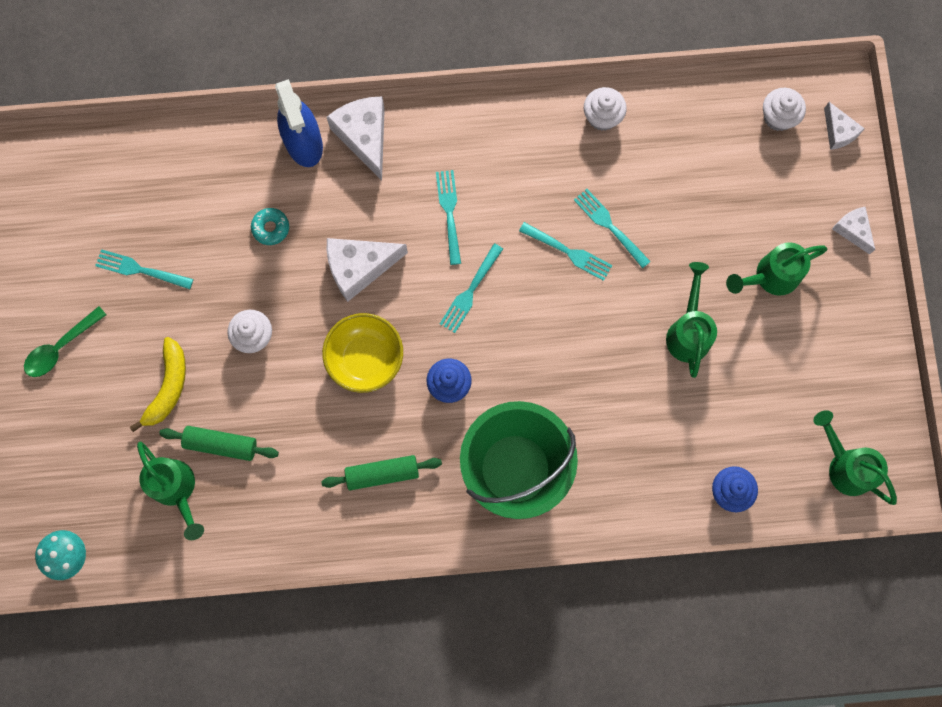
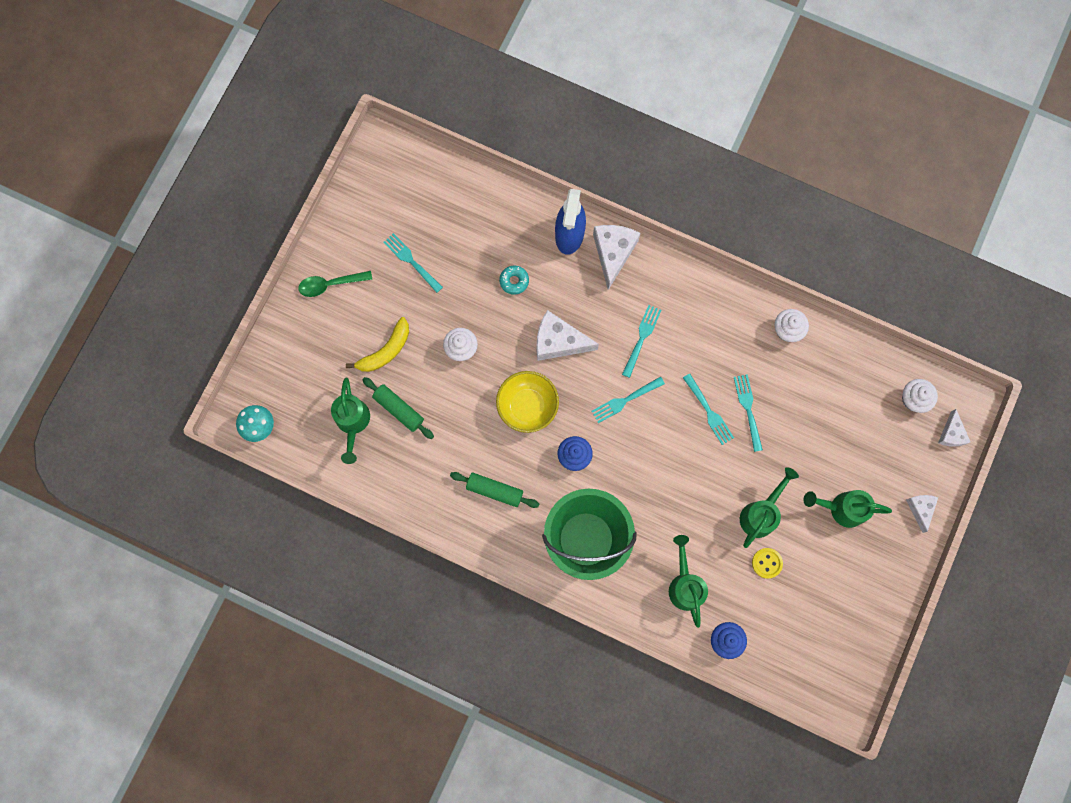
camera: 30 degrees right, 0 degrees up
green watering can [813,410,897,505] -> green watering can moved to [669,535,708,628]
none -> yellow button [752,548,783,579]

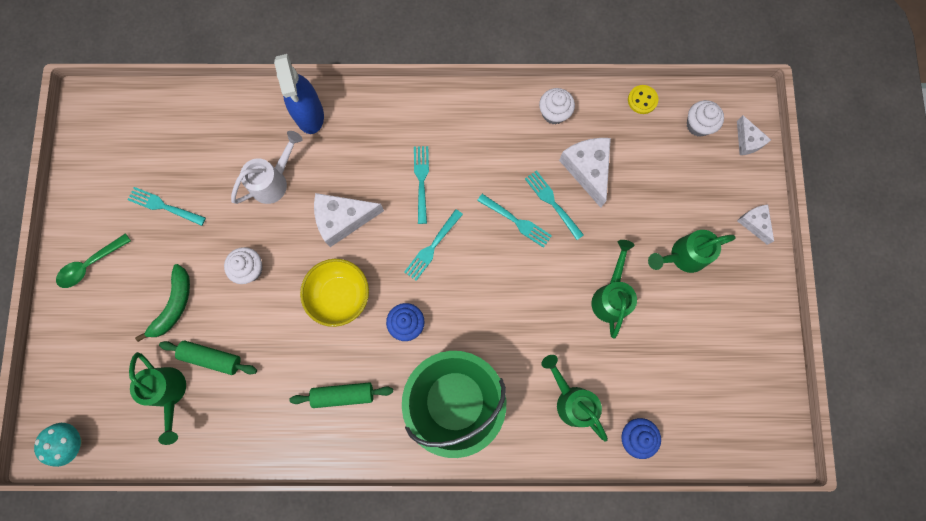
camera: 25 degrees left, 0 degrees up
yellow banana [346,317,409,372] -> green banana [135,264,190,342]
turquoise donut [499,266,529,295] -> white watering can [231,131,303,204]
white cheese [593,225,640,290] -> white cheese moved to [559,138,611,208]
yellow button [752,548,783,579] -> yellow button moved to [628,85,658,114]

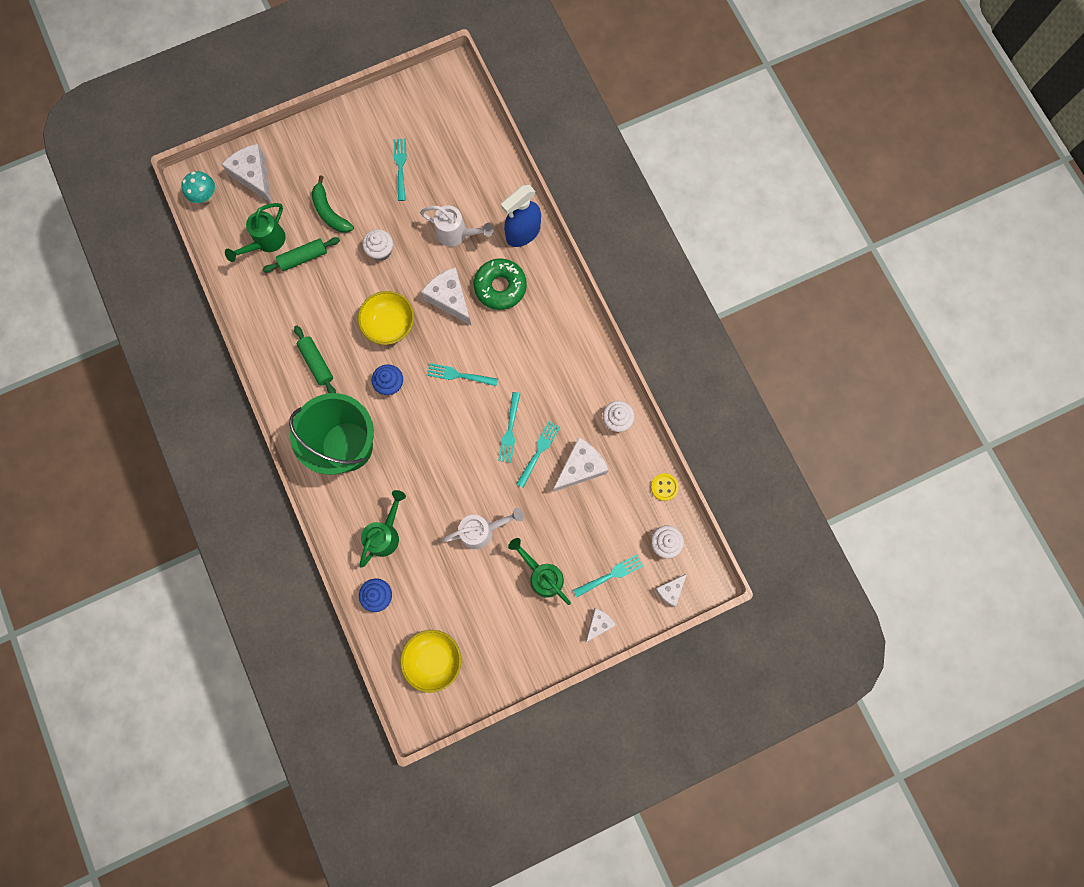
camera: 65 degrees right, 0 degrees up
green spoon [56,233,131,288] -> none
green banana [135,264,190,342] -> green banana turned 60 degrees clockwise [312,175,354,233]
green rolling pin [159,341,257,375] -> green rolling pin turned 75 degrees clockwise [263,237,340,272]
turquoise fork [414,146,429,224] -> turquoise fork moved to [573,554,643,597]
green watering can [592,240,637,339] -> white watering can [442,508,524,549]
none -> white cheese [222,144,271,203]
none -> yellow bowl [400,630,461,693]
none -> green donut [473,258,527,310]

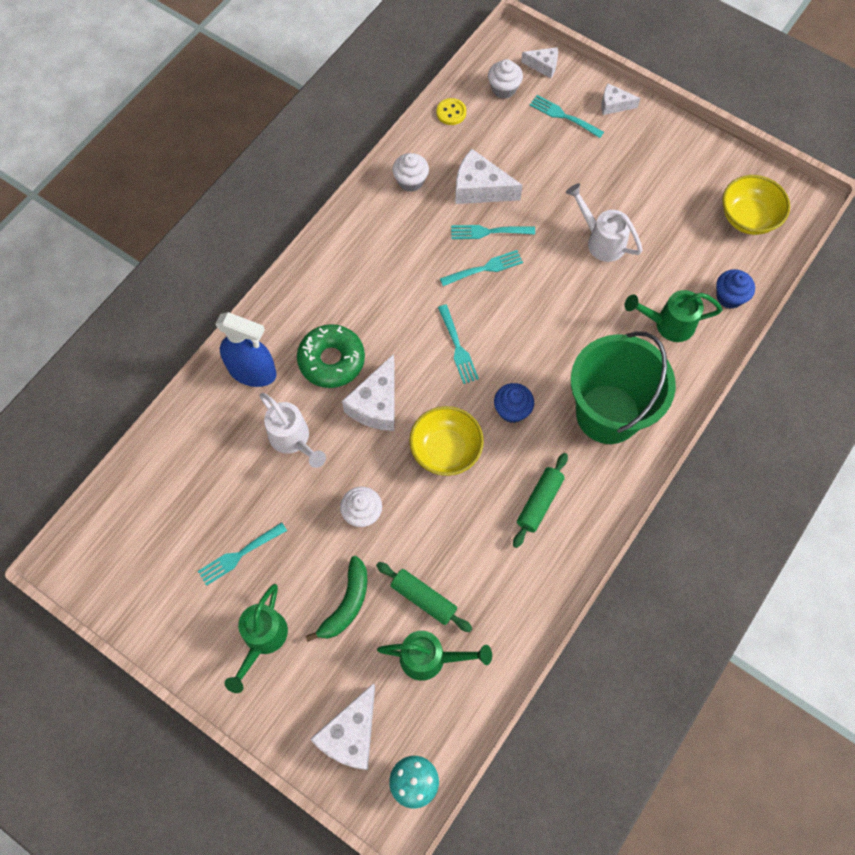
camera: 120 degrees left, 10 degrees down
white watering can [420,205,493,247] -> white watering can turned 150 degrees clockwise [259,393,326,468]
green watering can [508,538,571,605] -> green watering can moved to [225,584,288,693]

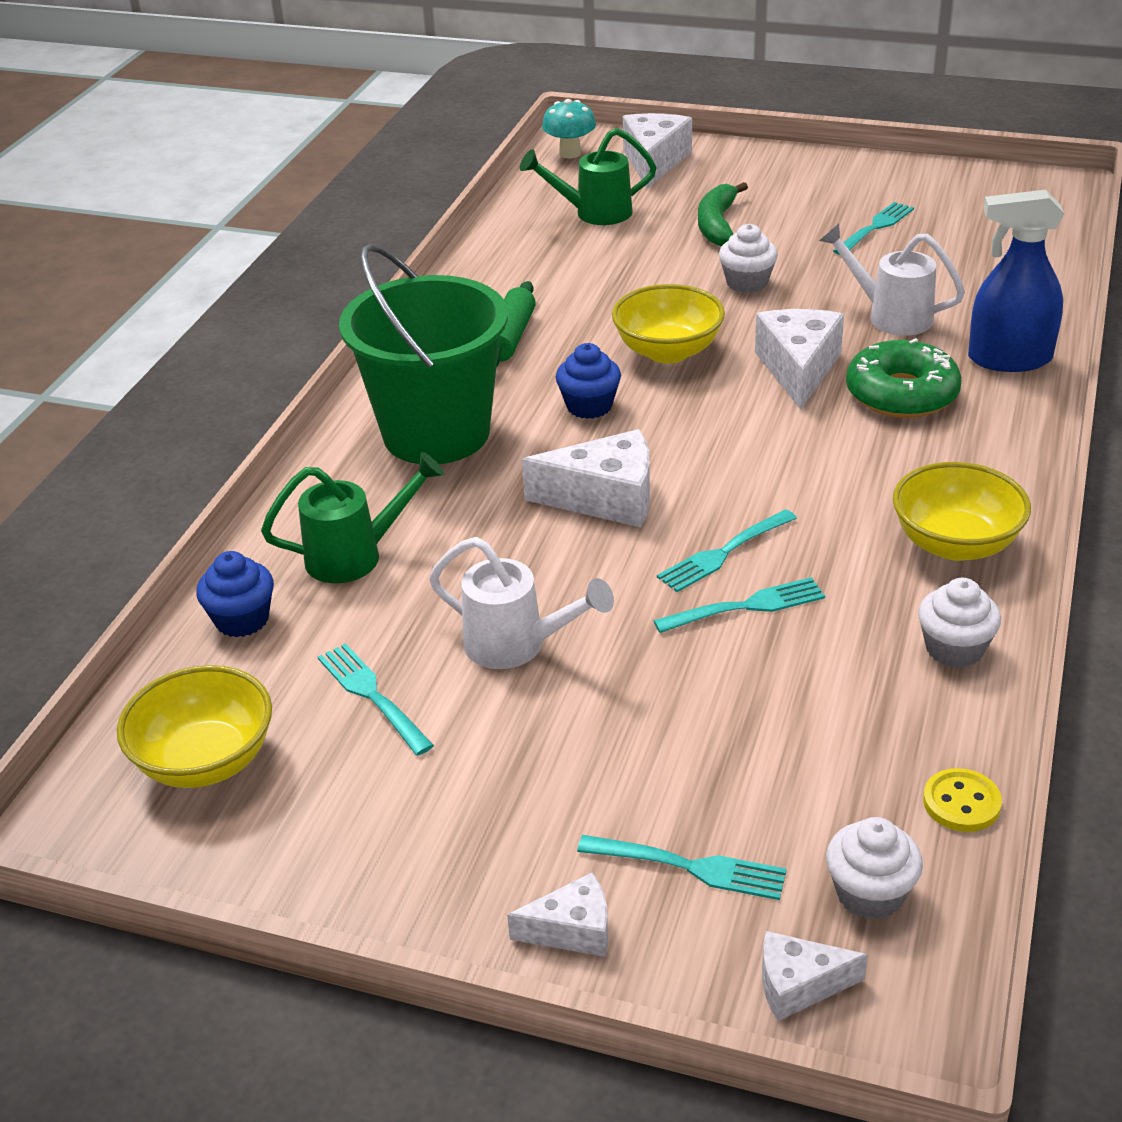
camera: 165 degrees right, 30 degrees down
green watering can [225,584,288,693] -> none
green rolling pin [376,562,473,632] -> none
turquoise fork [438,305,479,384] -> turquoise fork moved to [318,643,434,756]
white cheese [455,149,523,204] -> white cheese moved to [522,429,650,528]
none -> yellow bowl [893,462,1031,561]

